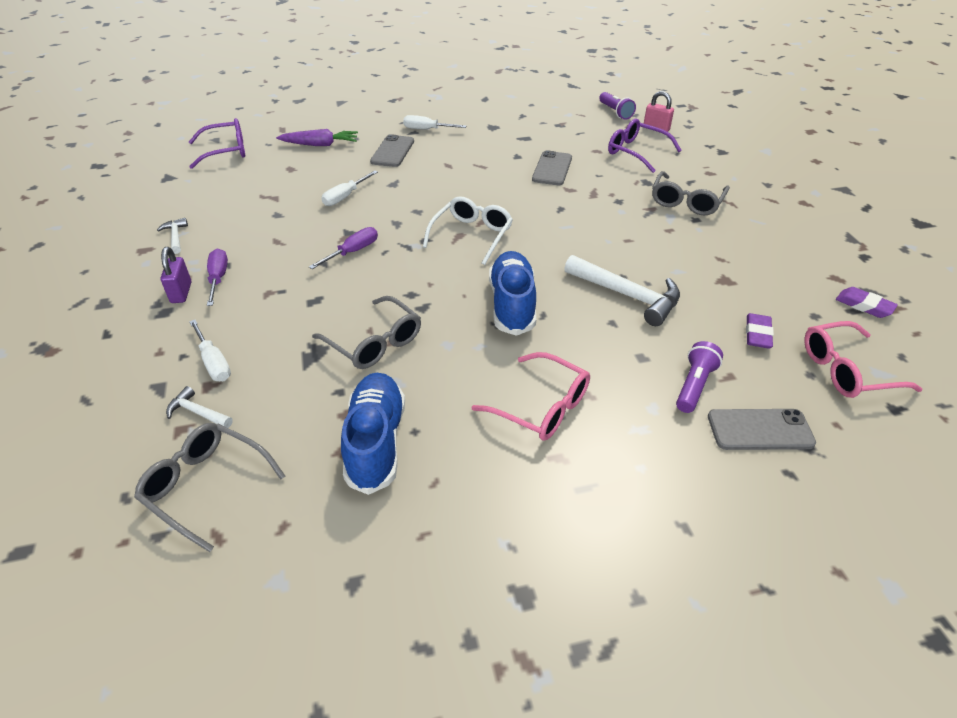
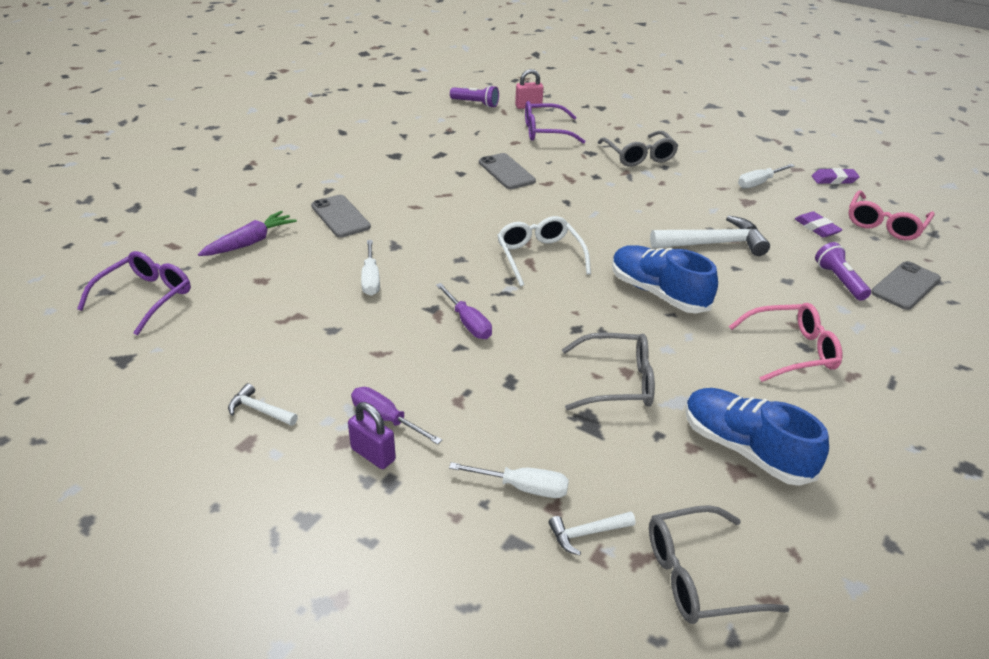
camera: 45 degrees left, 5 degrees down
purple screwdriver [309,227,378,269] -> purple screwdriver turned 150 degrees clockwise [436,283,492,339]
white screwdriver [403,115,466,129] -> white screwdriver moved to [738,164,795,189]

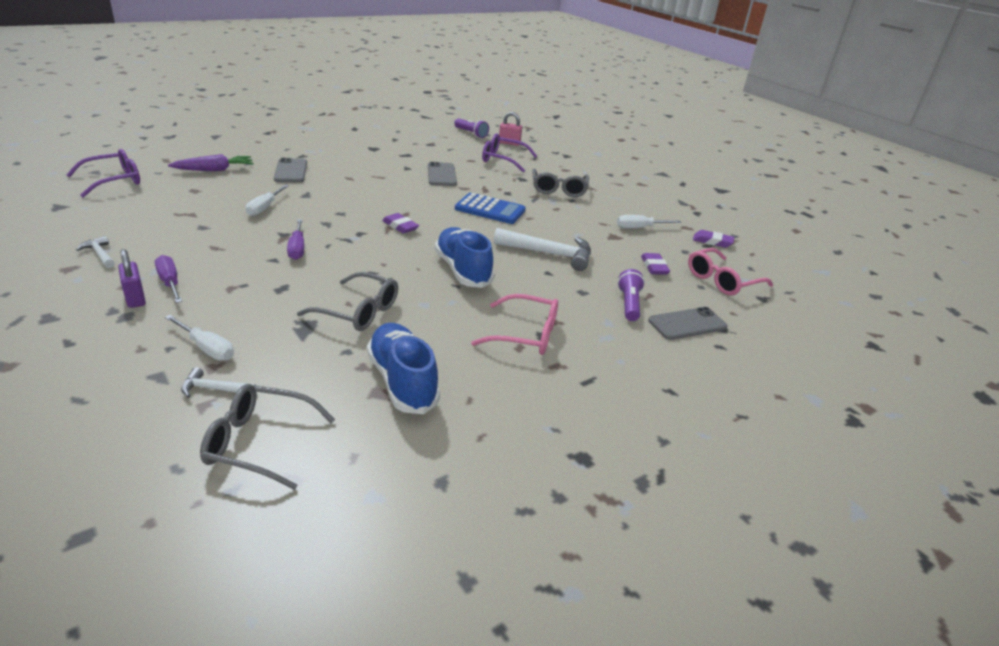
camera: 20 degrees right, 5 degrees down
white glasses [497,216,591,286] -> purple eraser [382,213,419,233]
none -> blue calculator [455,193,526,224]

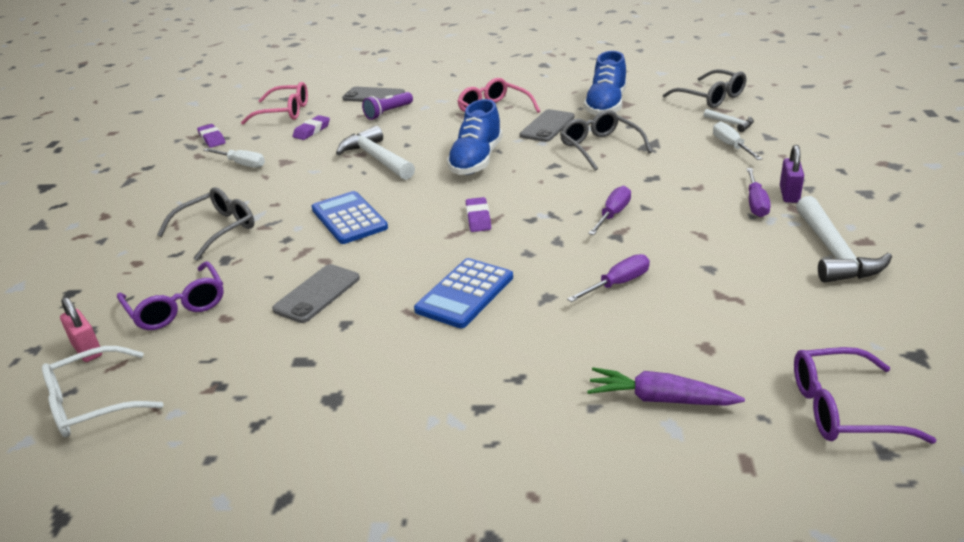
camera: 135 degrees left, 0 degrees up
white hammer [76,236,114,268] -> white hammer [796,196,892,283], size x2.01
white screwdriver [246,185,289,216] -> purple screwdriver [567,254,650,302]
grey phone [274,158,307,182] -> grey phone moved to [520,109,574,142]
purple flashlight [454,118,489,138] -> white glasses [42,346,164,437]
none -> blue calculator [414,258,513,328]

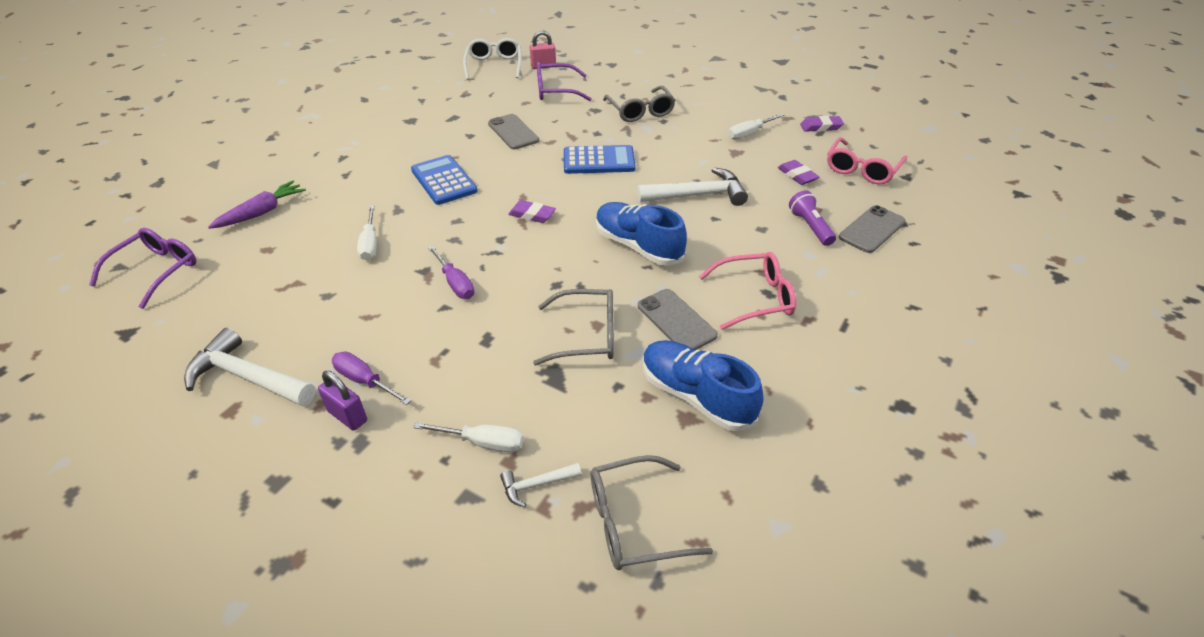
camera: 115 degrees right, 10 degrees up
purple screwdriver [567,254,650,302] -> white screwdriver [357,206,377,260]

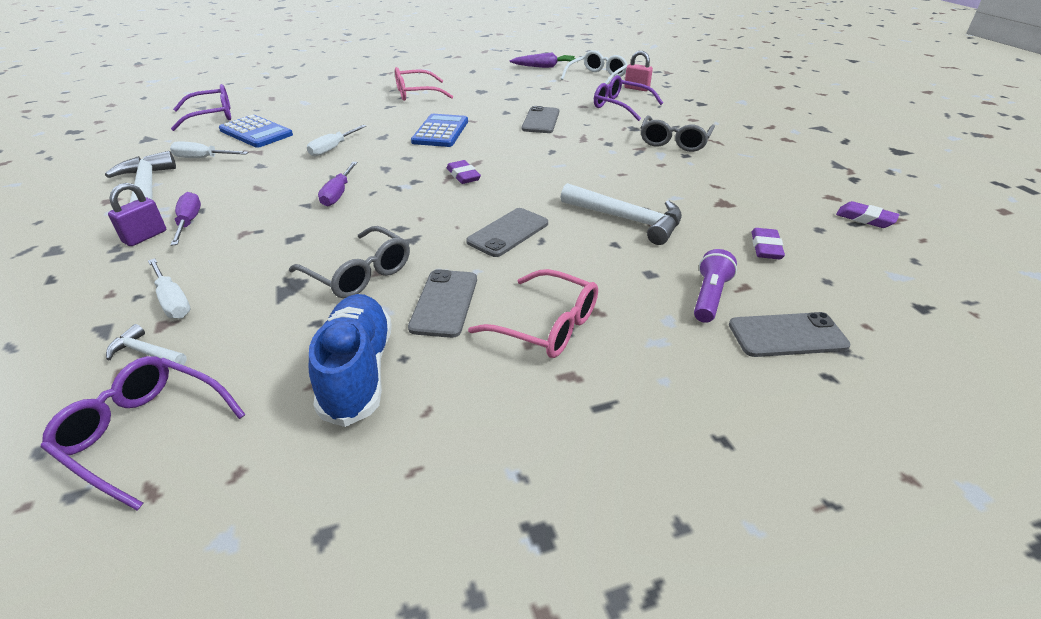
camera: 40 degrees right, 5 degrees down
purple carrot [208,180,306,229] -> purple carrot moved to [510,53,576,68]
purple padlock [318,371,367,431] -> purple padlock turned 45 degrees clockwise [108,183,166,246]
blue calculator [564,145,635,174] -> blue calculator moved to [219,115,293,148]
grey glasses [591,455,713,570] -> purple glasses [41,356,246,510]
blue shoe [596,202,687,266] -> grey phone [466,208,548,257]
white screwdriver [729,113,784,139] -> white screwdriver moved to [170,142,249,158]
pink glasses [827,137,907,184] -> pink glasses moved to [395,67,453,101]

